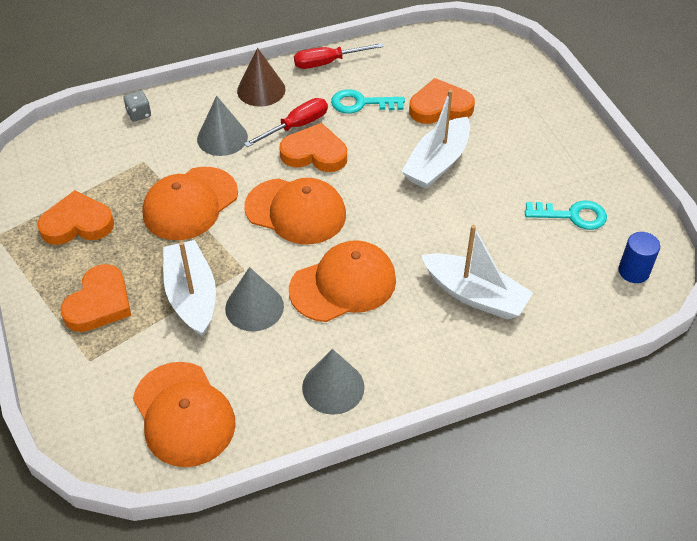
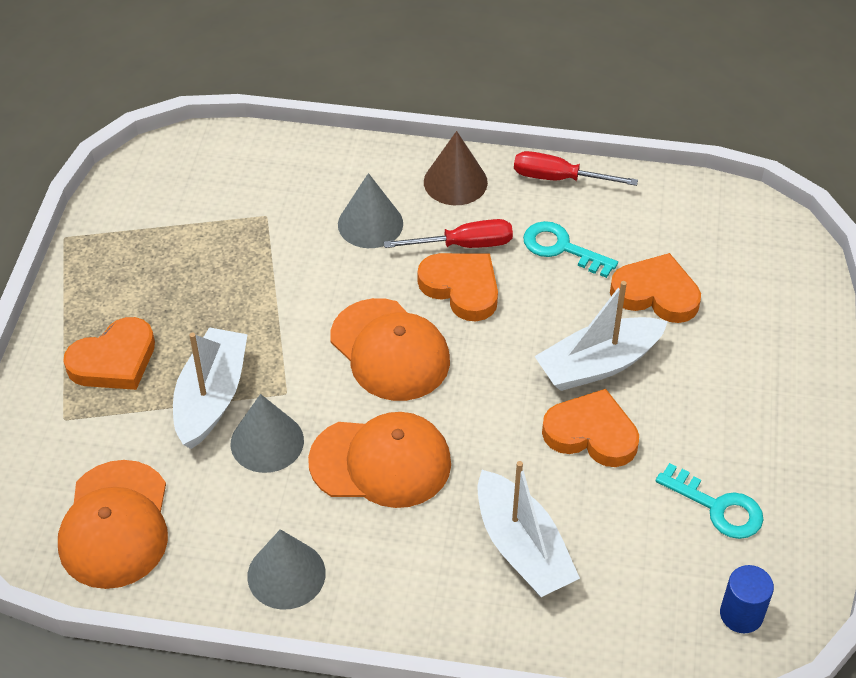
camera: 30 degrees right, 0 degrees up
orange heart [37,190,114,245] -> orange heart moved to [542,389,639,467]
grey dice [123,91,151,122] -> none
orange cap [142,167,238,240] -> none

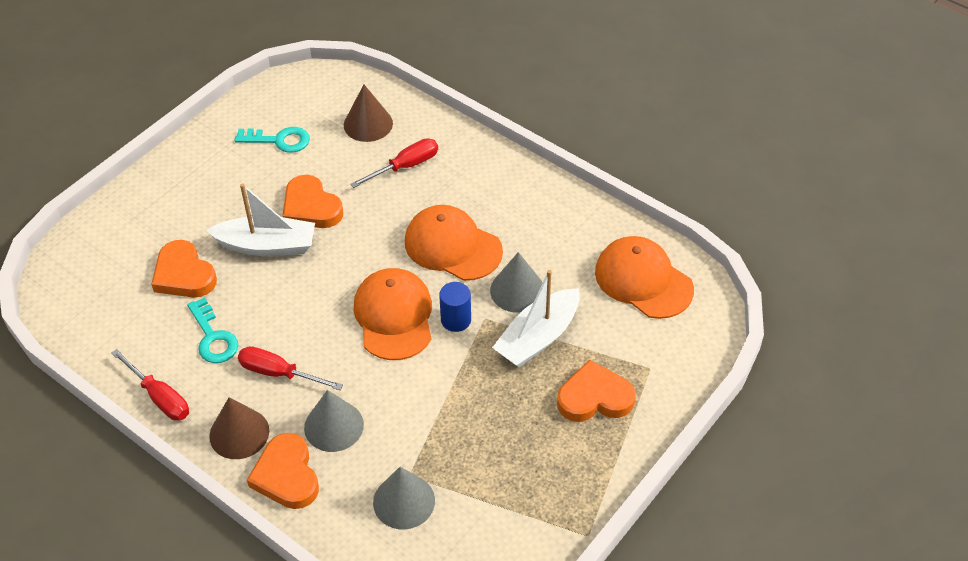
camera: 150 degrees left, 0 degrees up
orange cap [58,460,168,589] -> orange cap turned 75 degrees counterclockwise [595,236,694,319]
grey cone [247,529,326,610] -> grey cone moved to [373,467,435,529]
orange heart [417,253,498,321] -> orange heart moved to [247,433,319,509]
white boat [478,461,580,597] -> red screwdriver [350,138,438,188]
turquoise key [656,463,763,539] -> turquoise key turned 120 degrees clockwise [234,127,310,153]
blue cylinder [720,565,774,633] -> blue cylinder moved to [439,282,471,332]
none -> brown cone [344,85,393,142]

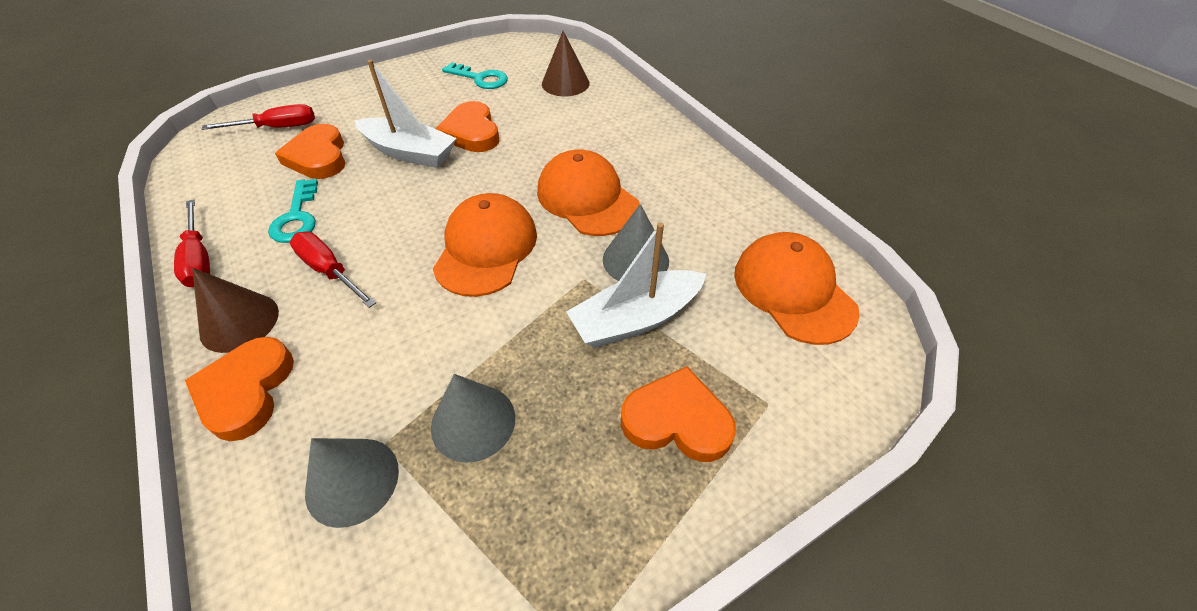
camera: 20 degrees right, 0 degrees up
grey cone [304,390,364,452] -> grey cone moved to [431,374,515,463]
red screwdriver [350,138,438,188] -> red screwdriver moved to [202,104,315,130]
blue cylinder [439,282,471,332] -> none

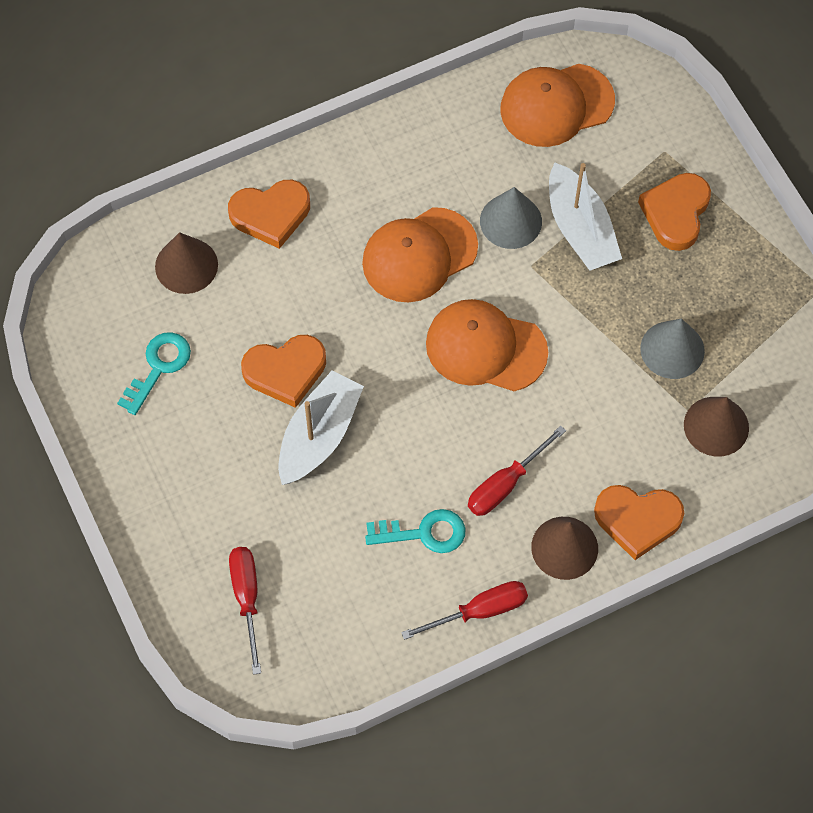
camera: 85 degrees left, 15 degrees up
orange heart [275,124,345,179] -> orange heart moved to [228,180,310,249]
grey cone [305,438,399,528] -> brown cone [684,397,749,457]

